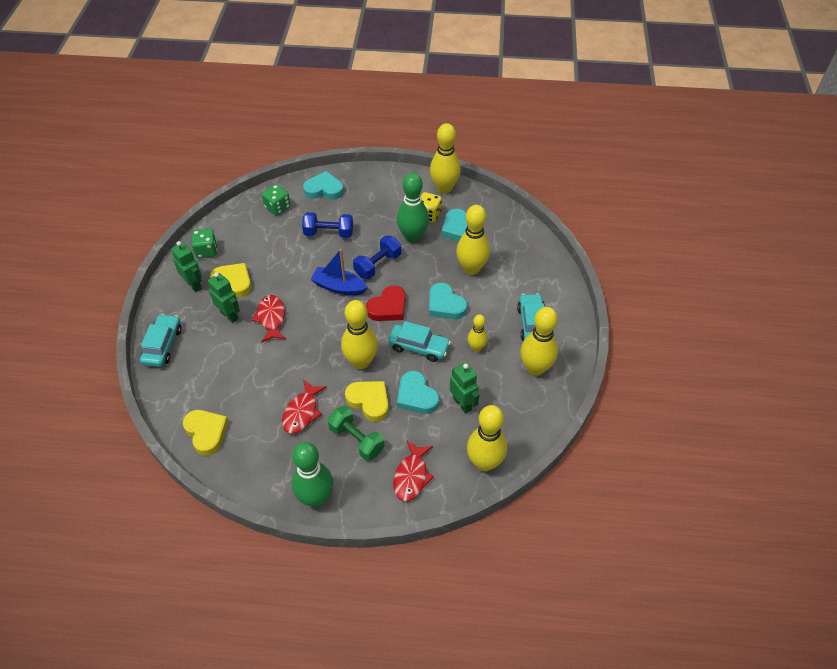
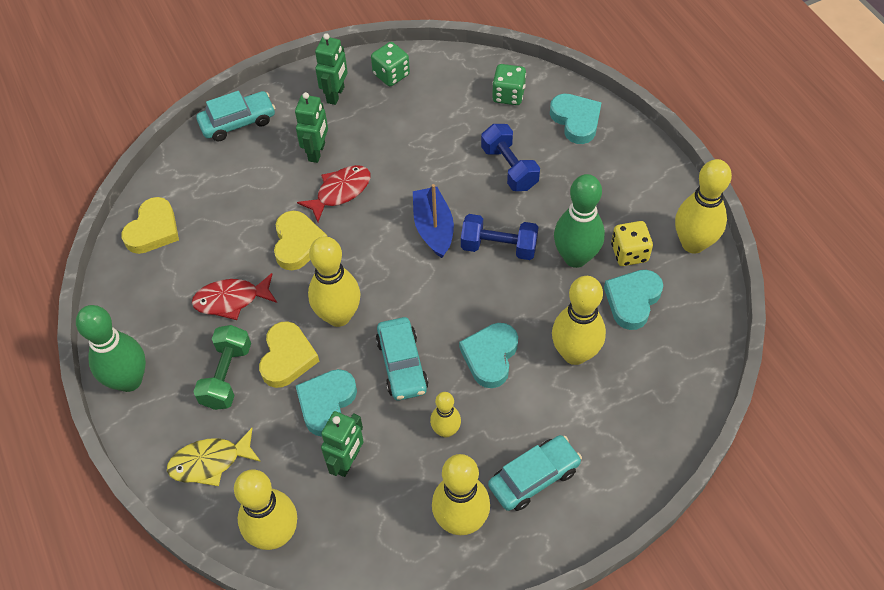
camera: 60 degrees right, 5 degrees up
yellow heart [210,263,252,297] -> yellow heart moved to [274,211,327,270]
red heart [366,285,406,321] -> none
red fish [393,441,434,501] -> yellow fish [167,428,261,486]

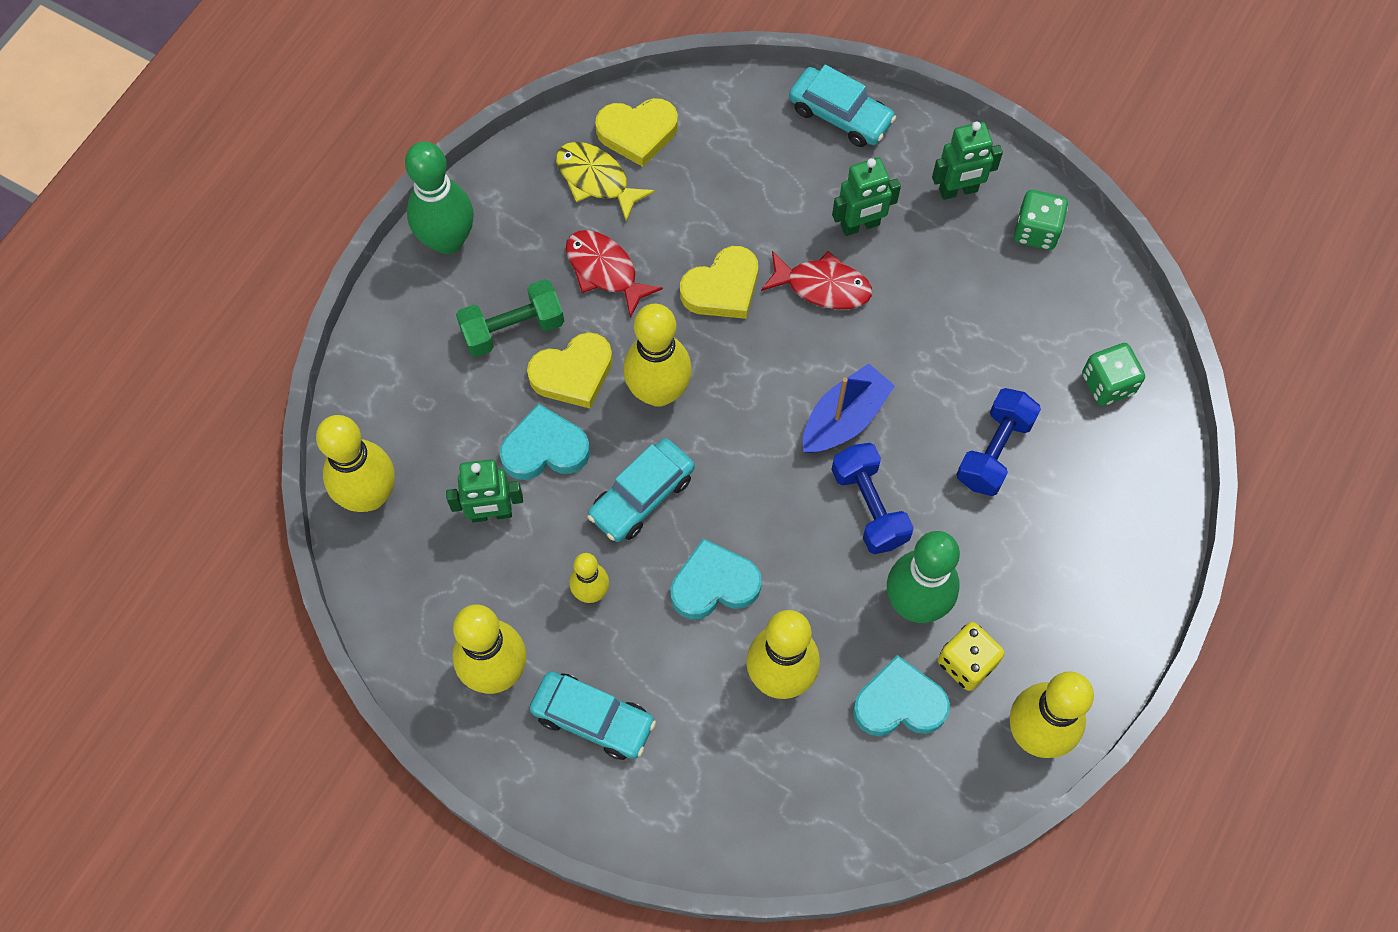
camera: 55 degrees right, 10 degrees up
yellow fish [167,428,261,486] -> yellow fish moved to [556,142,655,222]
turquoise heart [550,94,602,144] -> none

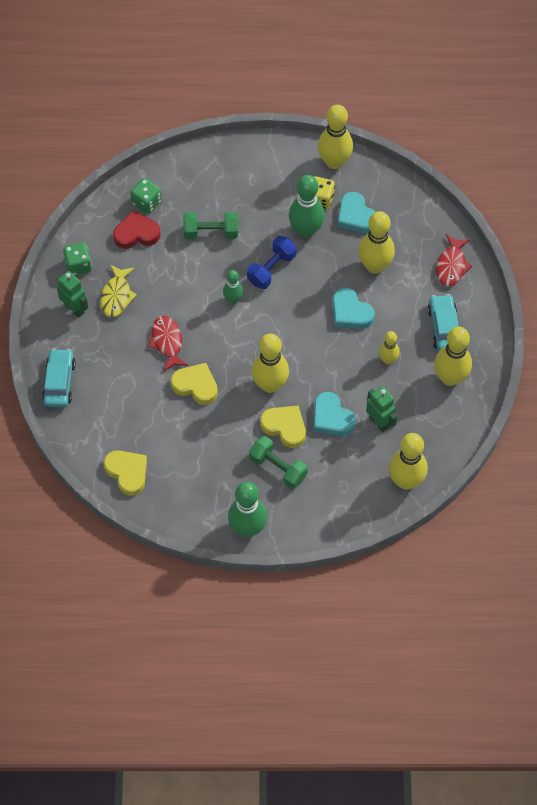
camera: 120 degrees left, 5 degrees down
yellow fish [556,142,655,222] -> yellow fish moved to [100,264,137,318]
red fish [566,230,663,318] -> red fish moved to [436,234,472,286]
turquoise car [587,438,695,542] -> none
blue boat [803,364,895,453] -> green bowling pin [223,270,244,304]
green robot [832,157,901,236] -> none
blue dumbbell [956,388,1041,496] -> green dumbbell [183,212,238,239]
none -> red heart [113,210,161,249]

